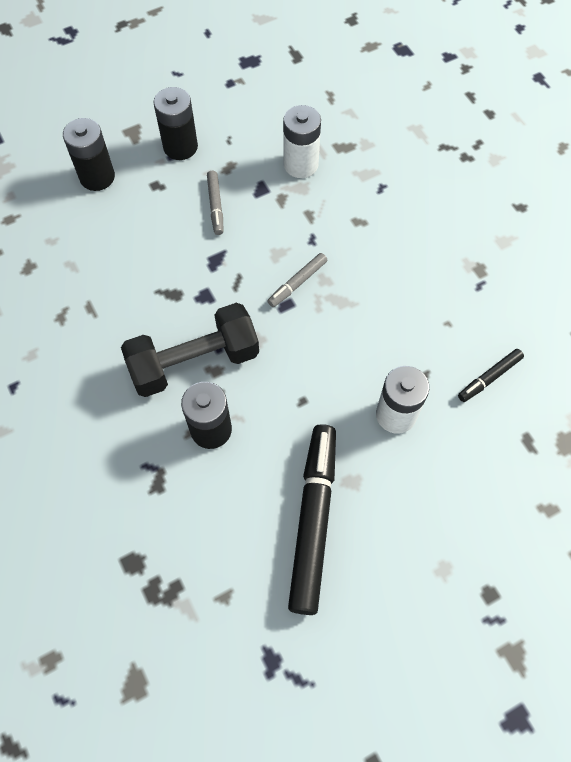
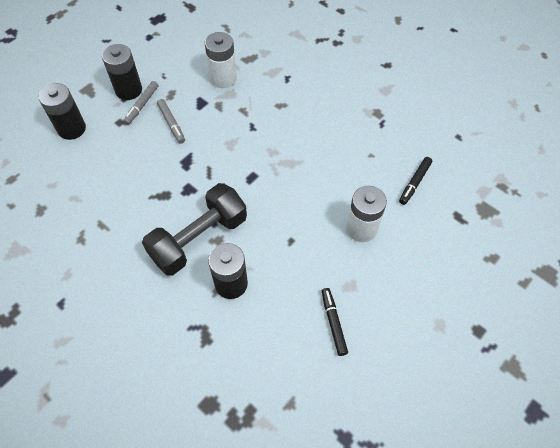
camera: 20 degrees left, 5 degrees down
grey marker [268,253,327,307] -> grey marker moved to [123,81,158,125]
black marker [288,424,336,615] -> black marker [322,288,348,356], size x0.47

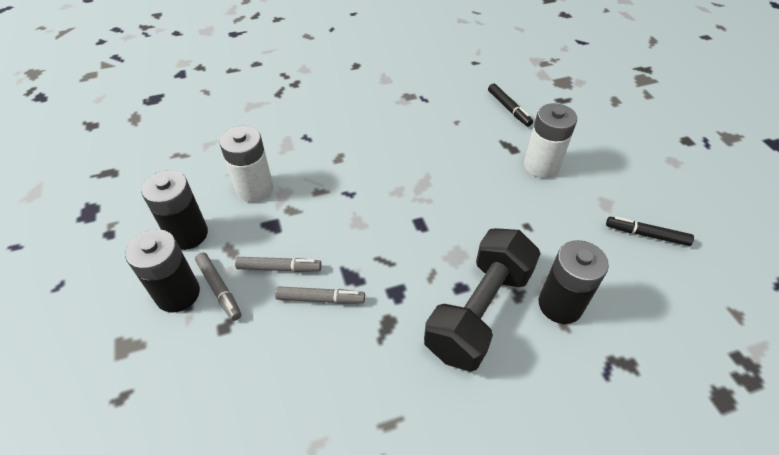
camera: 60 degrees left, 10 degrees down
black battery [39,83,86,140] -> black battery moved to [141,170,208,250]
black dumbbell [142,183,247,276] -> black dumbbell turned 45 degrees clockwise [424,228,541,372]
none -> grey marker [275,286,365,304]

